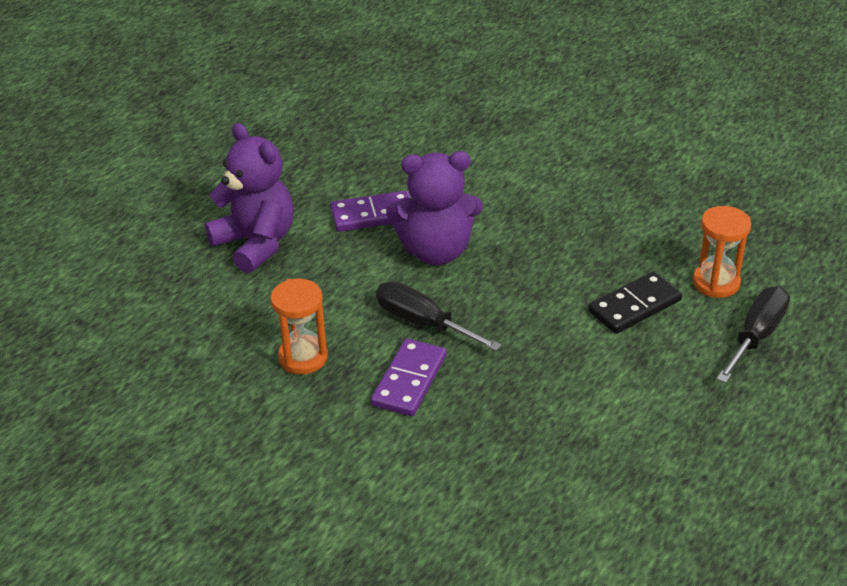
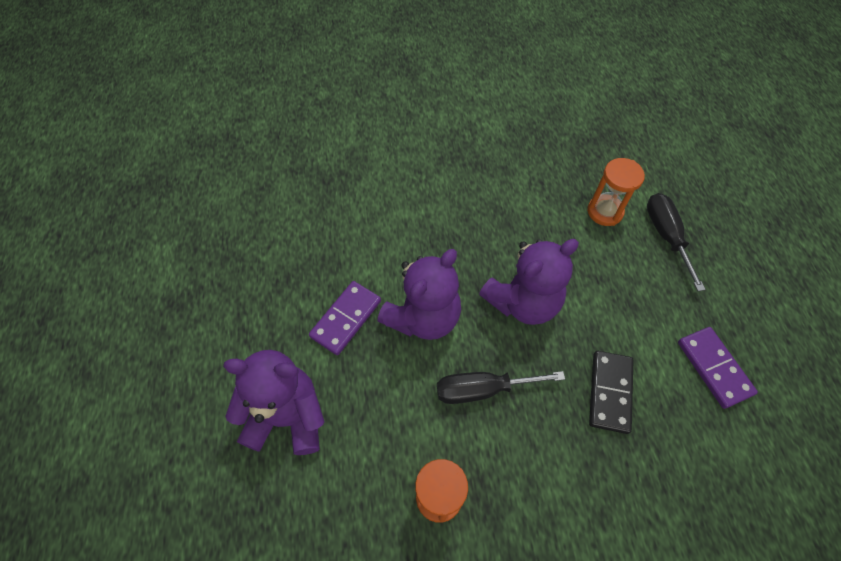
camera: 45 degrees left, 20 degrees up
purple domino [371,339,447,416] -> purple domino moved to [678,327,758,409]
black domino [588,271,682,334] -> black domino moved to [589,351,633,434]
none -> purple teddy bear [479,239,579,325]

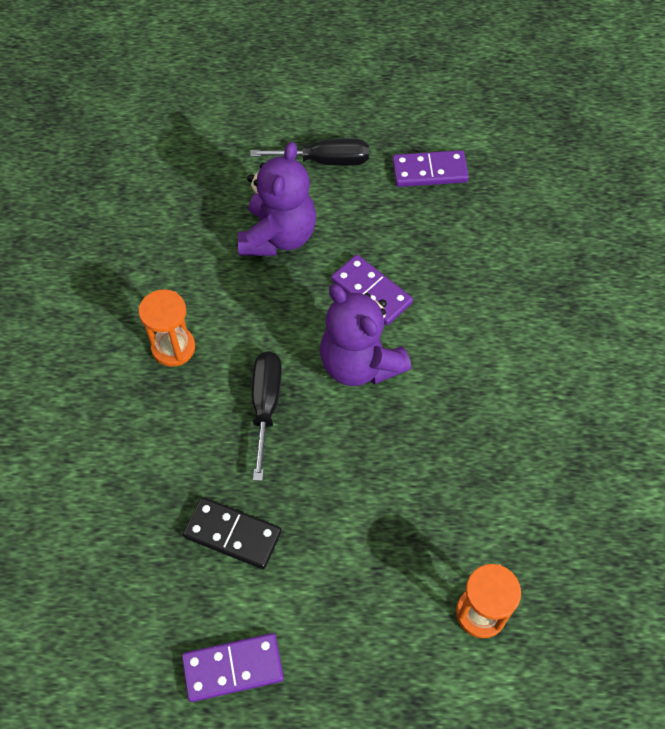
camera: 100 degrees right, 0 degrees up
purple teddy bear [479,239,579,325] -> none
black screwdriver [647,193,706,291] -> black screwdriver moved to [250,138,369,166]
none -> purple domino [392,150,469,187]

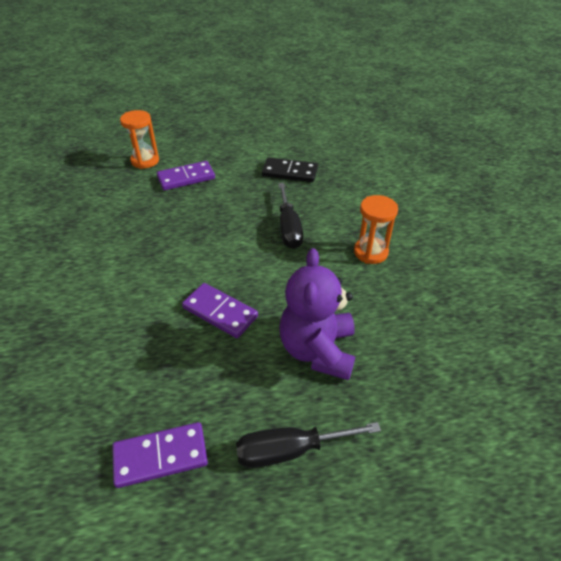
camera: 170 degrees right, 15 degrees down
purple domino [182,633,284,702] -> purple domino moved to [157,161,215,190]
purple teddy bear [320,284,411,386] -> none

